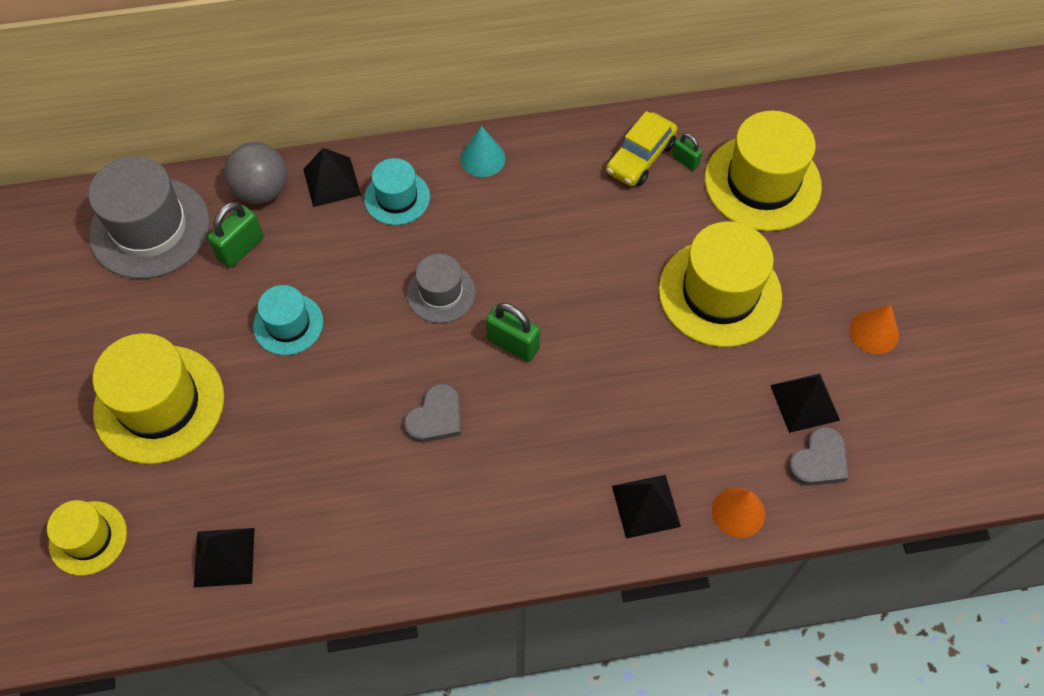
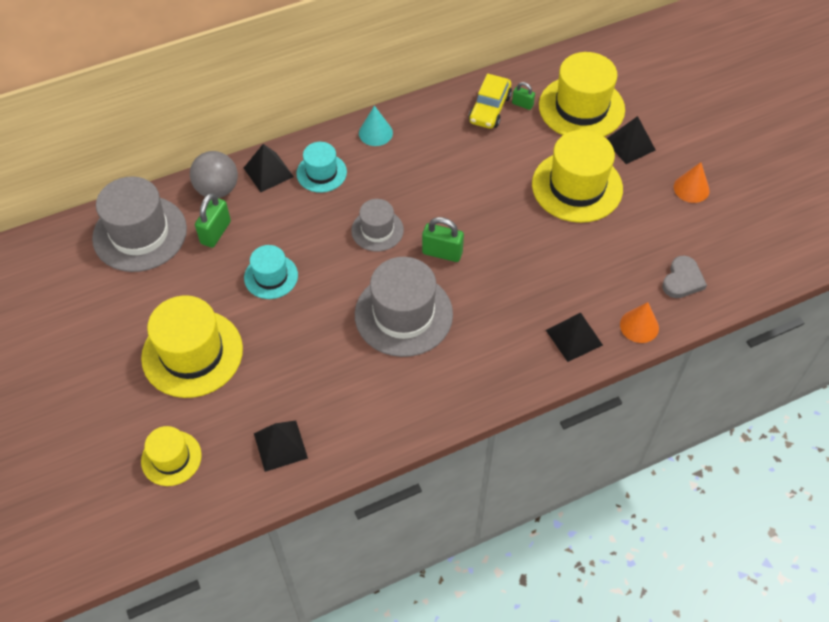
camera: 15 degrees left, 5 degrees down
grey heart [404,384,461,442] -> grey hat [355,257,453,357]
black pyramid [770,373,840,433] -> black pyramid moved to [606,116,656,164]

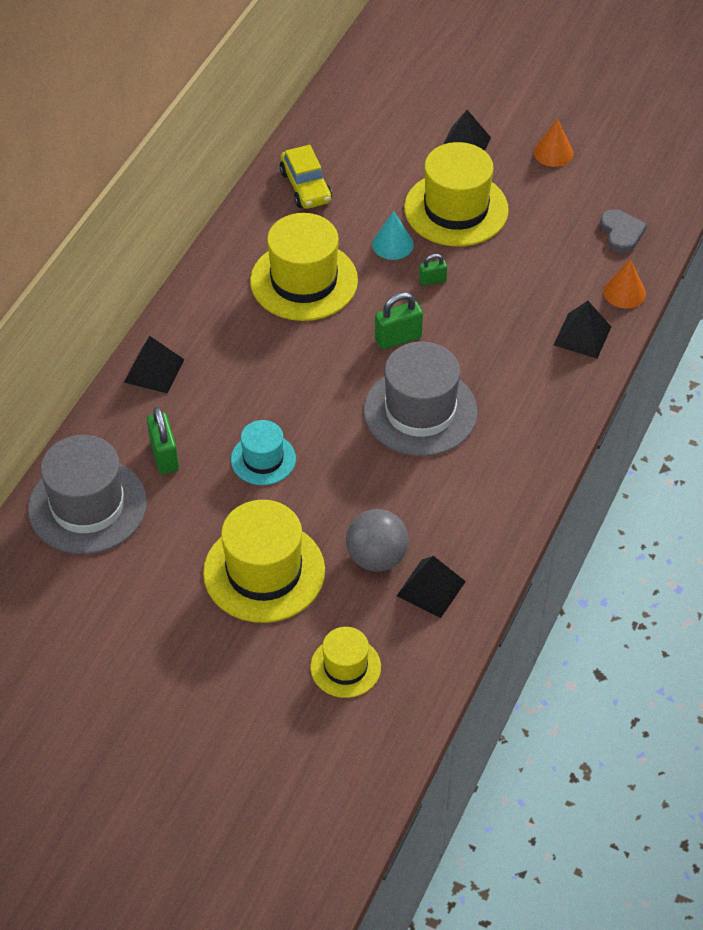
camera: 40 degrees left, 5 degrees down
grey ball [190,151,238,198] -> grey ball moved to [346,509,409,572]
turquoise hat [296,142,347,193] -> none
grey hat [351,199,404,252] -> none
turquoise cone [359,106,393,146] -> turquoise cone moved to [372,211,414,260]
green padlock [512,82,535,110] -> green padlock moved to [419,254,447,286]
yellow hat [539,52,625,137] -> yellow hat moved to [250,213,358,321]

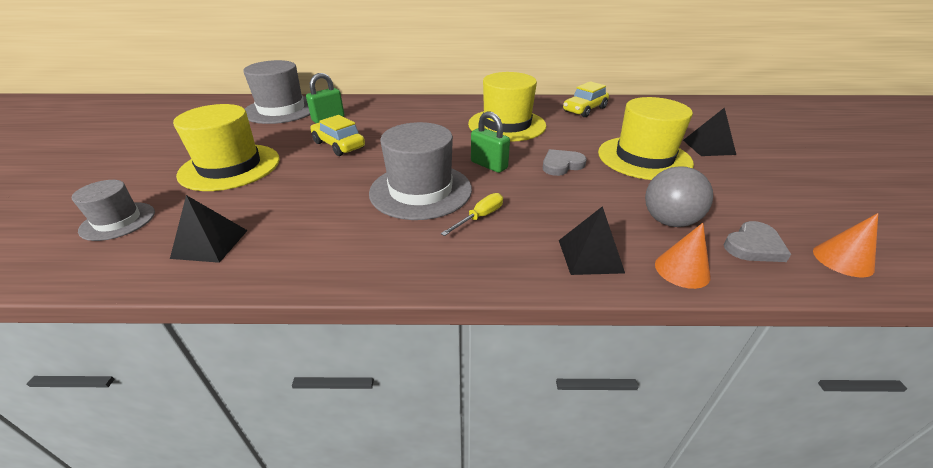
camera: 65 degrees right, 15 degrees down
black pyramid [124,336,184,394] -> none
turquoise hat [231,420,296,485] -> yellow car [310,115,365,156]
yellow hat [310,627,381,698] -> grey hat [72,180,155,241]
grey ball [346,509,409,572] -> grey ball moved to [645,166,713,227]
turquoise cone [372,211,414,260] -> none
green padlock [419,254,447,286] -> grey heart [543,149,587,176]
orange cone [534,118,573,167] -> orange cone moved to [813,213,878,277]
none -> yellow screwdriver [441,193,503,236]

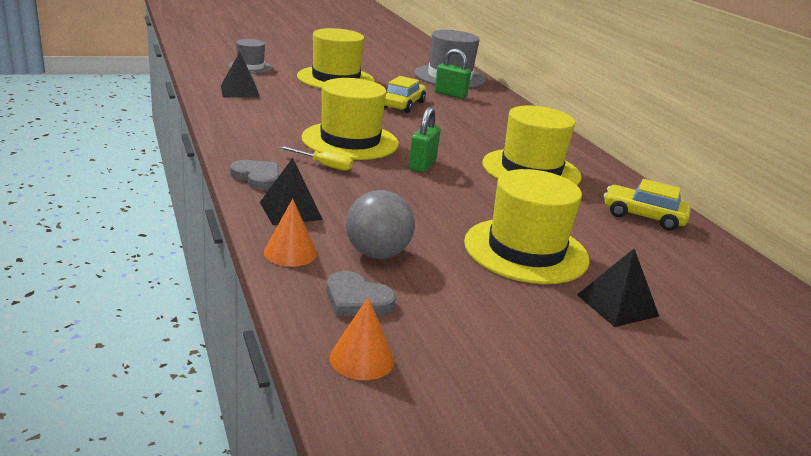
camera: 65 degrees right, 10 degrees down
grey hat [369,122,472,220] -> yellow hat [301,78,398,160]
grey heart [543,149,587,176] -> grey heart moved to [230,160,279,190]

